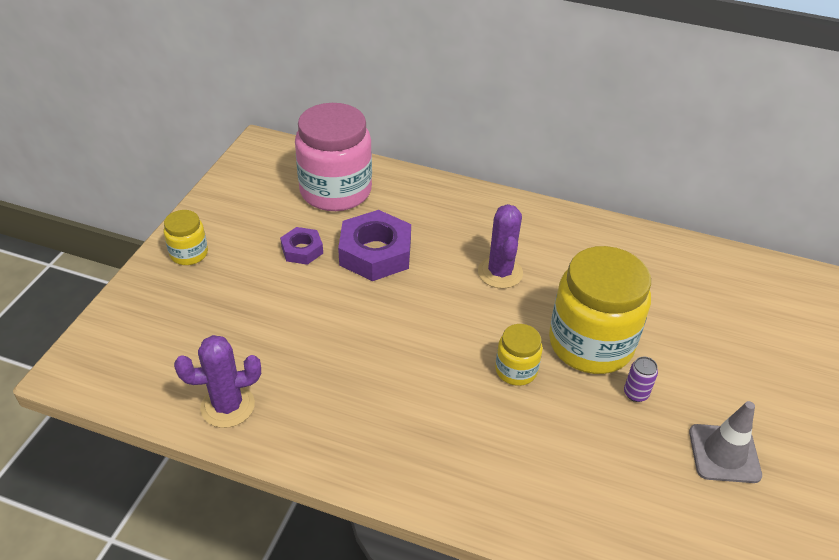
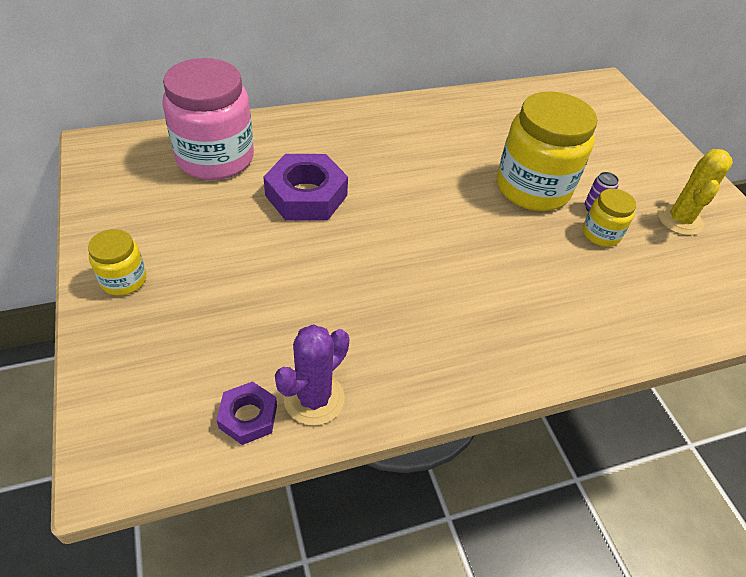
camera: 40 degrees left, 5 degrees up
purple nut [280,227,323,265] -> purple nut moved to [216,381,277,445]
purple cactus [478,204,523,289] -> none
yellow jar [495,324,543,386] -> yellow jar moved to [583,188,636,247]
grey traffic cone [689,401,762,483] -> yellow cactus [658,149,733,235]

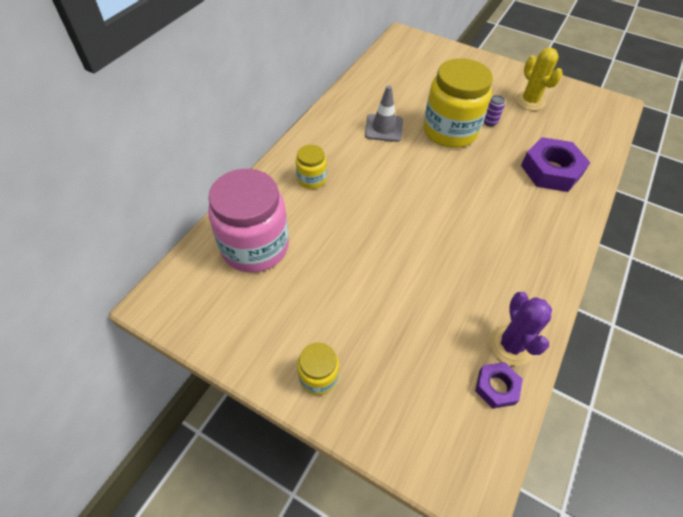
camera: 40 degrees left, 5 degrees up
purple nut [263,154,348,221] -> purple nut moved to [521,137,591,192]
yellow jar [583,188,636,247] -> yellow jar moved to [296,145,327,189]
none -> grey traffic cone [365,85,403,142]

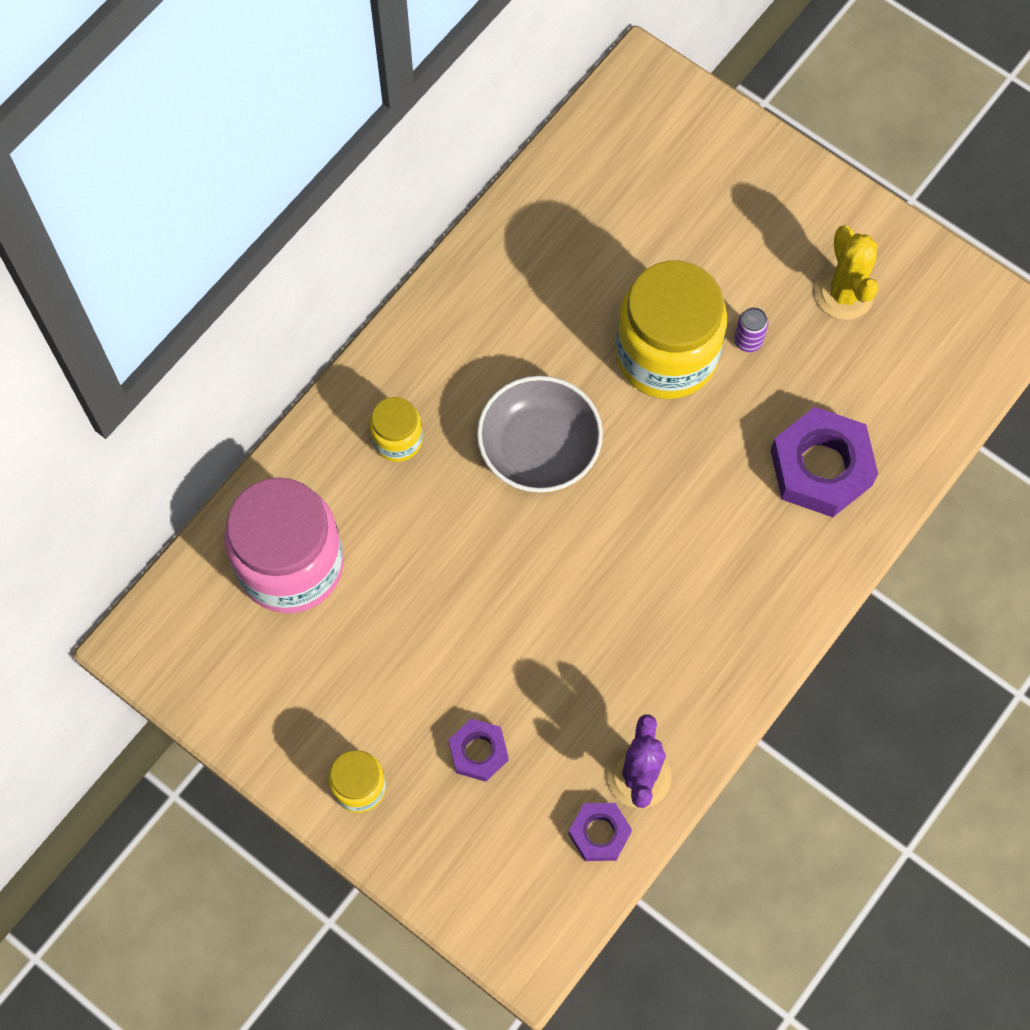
camera: 10 degrees right, 15 degrees up
grey traffic cone [365,85,403,142] -> none
none -> purple nut [449,719,508,782]
none -> grey bowl [477,376,603,493]

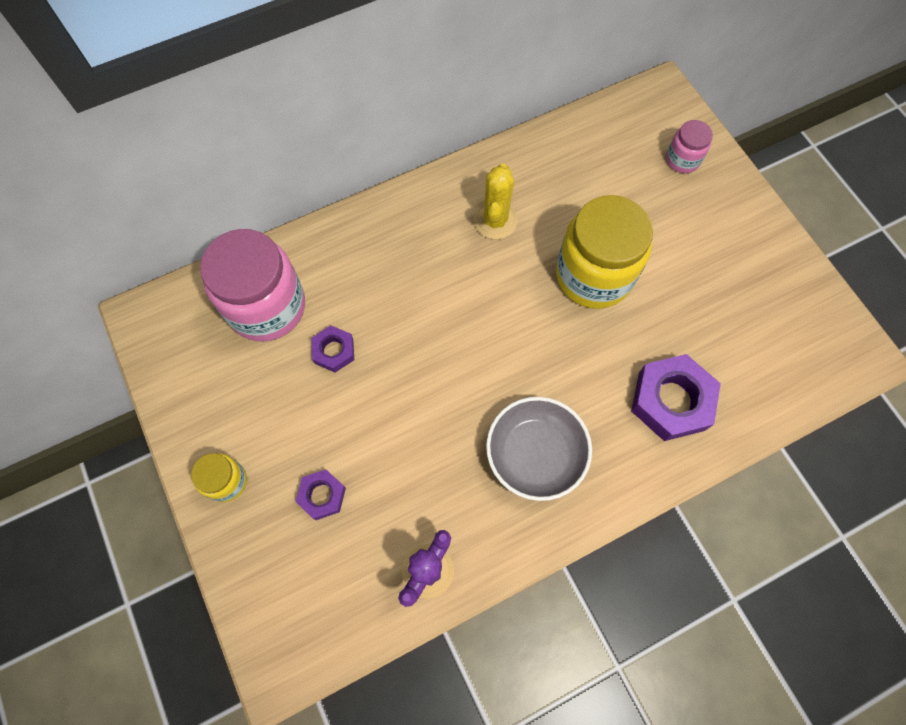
camera: 25 degrees right, 0 degrees up
yellow jar [369,397,423,462] -> none
grey bowl [477,376,603,493] -> grey bowl moved to [486,397,592,501]
purple nut [568,803,632,861] -> purple nut moved to [311,325,354,373]
purple can [734,307,768,352] -> none
yellow cactus [816,225,878,320] -> yellow cactus moved to [474,164,517,240]
none -> pink jar [666,120,713,173]

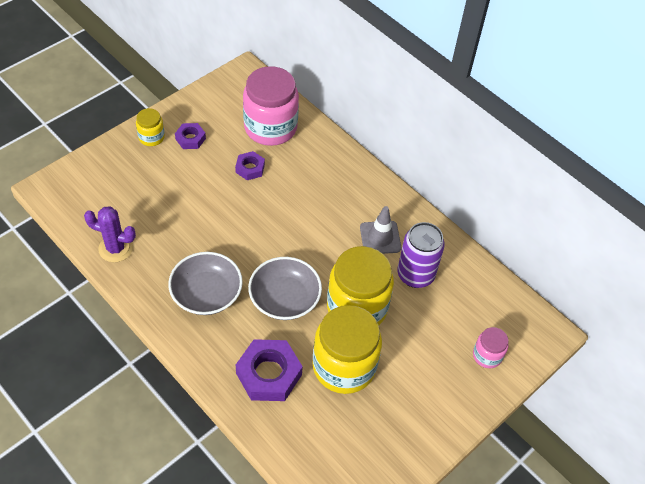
camera: 70 degrees right, 15 degrees down
purple nut [295,469,346,520] -> purple nut moved to [175,123,206,149]
yellow cactus [474,164,517,240] -> grey traffic cone [360,206,401,254]
none -> grey bowl [248,257,322,320]
none -> yellow jar [313,305,382,394]
none -> purple can [397,222,445,288]

